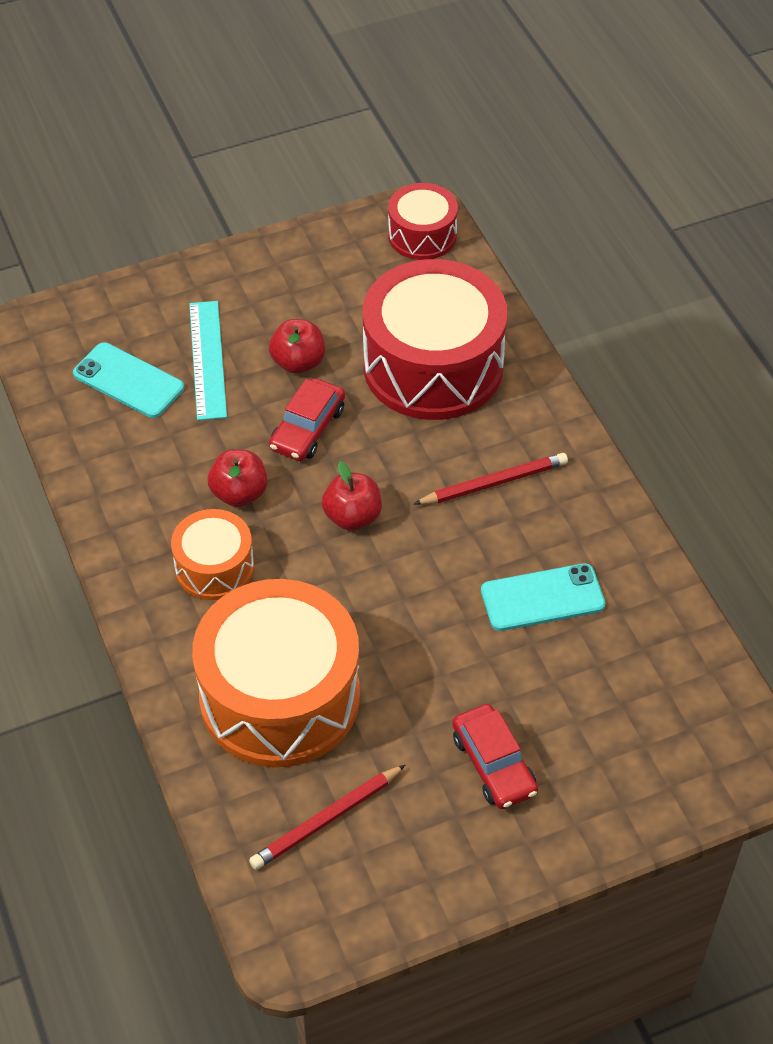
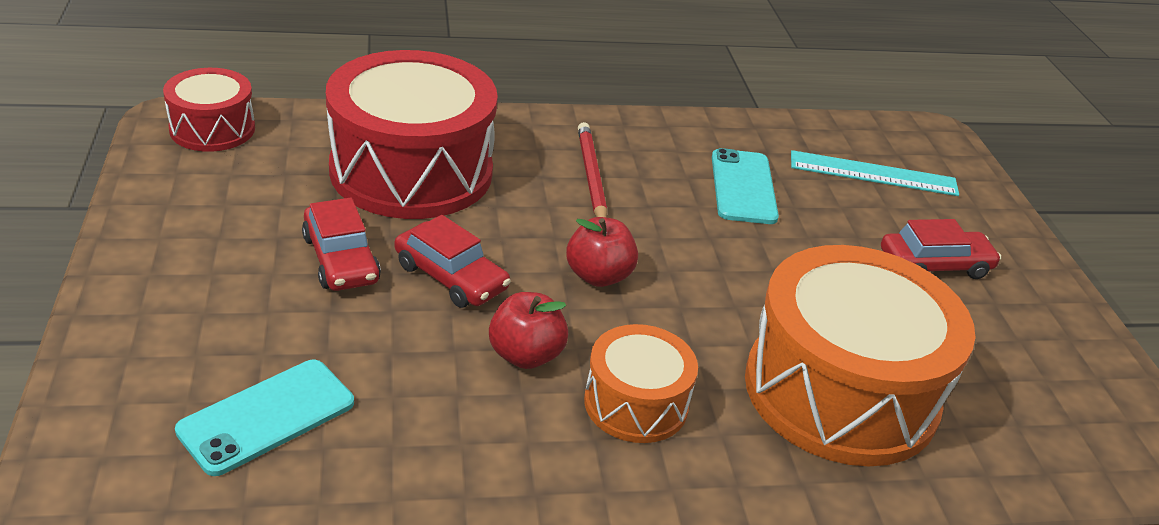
camera: 80 degrees left, 15 degrees down
turquoise ruler [189,301,227,420] -> turquoise ruler moved to [791,150,959,196]
red pencil [249,765,406,870] -> none
red apple [269,319,325,374] -> red car [302,198,381,291]

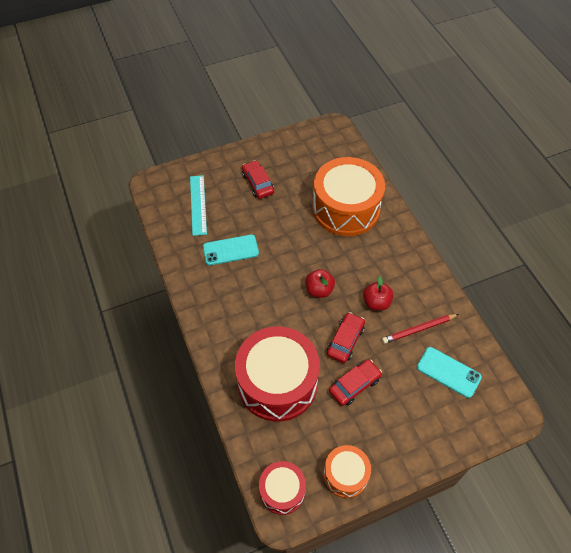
camera: 100 degrees left, 20 degrees up
red pencil [578,122,607,217] -> red pencil moved to [382,314,459,344]
orange drum [584,324,698,443] -> orange drum moved to [323,445,371,498]

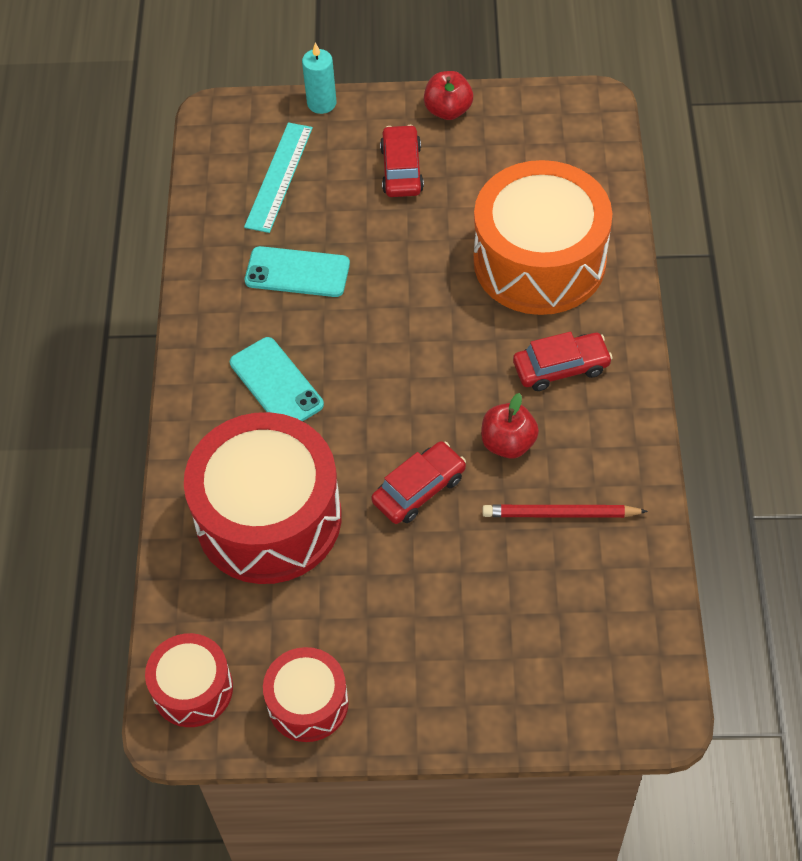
camera: 25 degrees right, 0 degrees up
red apple [305,269,335,298] -> red apple moved to [424,71,473,120]
orange drum [323,445,371,498] -> red drum [263,647,349,742]
red car [329,359,382,406] -> red car moved to [513,332,612,391]
turquoise phone [417,347,482,398] -> turquoise phone moved to [230,337,324,421]
none -> turquoise candle [302,42,336,114]

